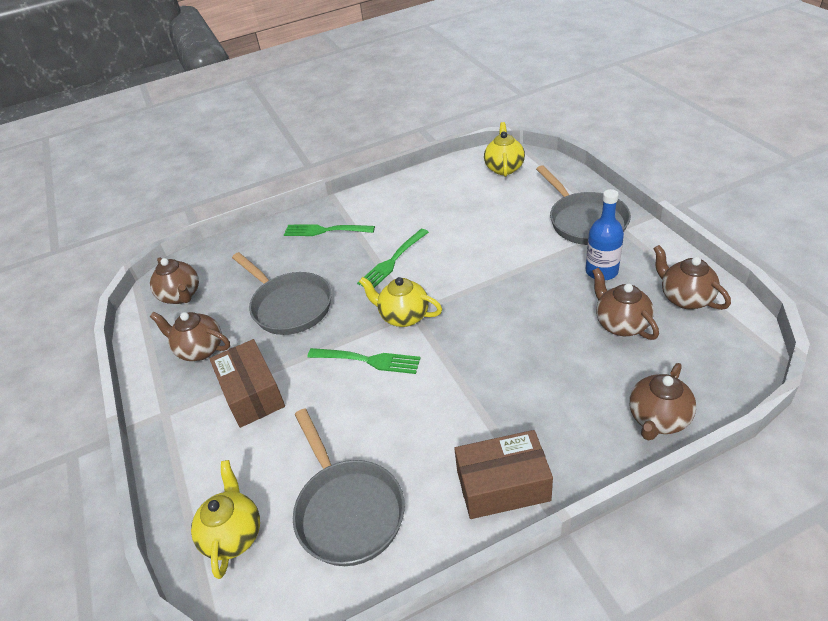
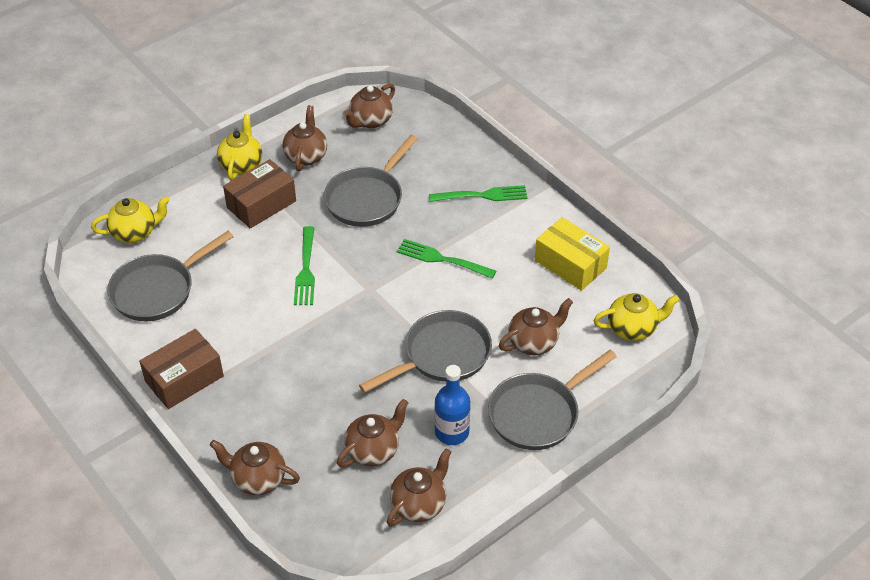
camera: 70 degrees right, 5 degrees up
green fork [284,225,375,236] -> green fork turned 90 degrees clockwise [429,185,528,202]
yellow teapot [359,277,442,327] -> yellow teapot moved to [217,114,262,180]
brown box [454,430,553,519] -> brown box turned 75 degrees clockwise [139,329,224,409]
none -> grey pan [359,310,492,393]
none -> brown teapot [499,298,573,355]
none -> yellow box [535,217,610,291]

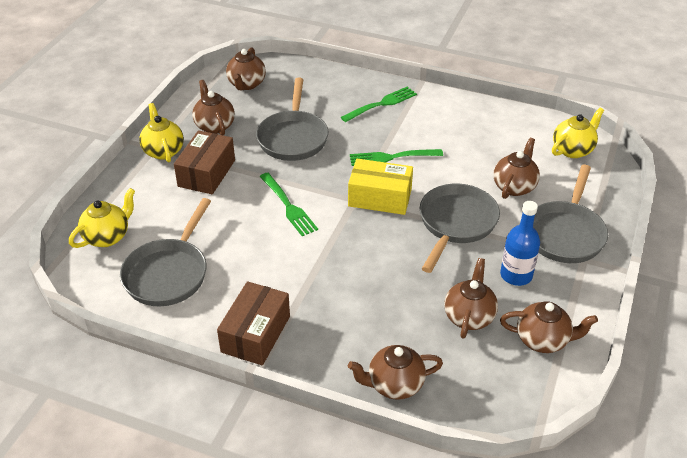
camera: 30 degrees left, 5 degrees down
brown teapot [387,449,451,527] -> brown teapot turned 90 degrees clockwise [500,301,598,353]
yellow box [535,217,610,291] -> yellow box moved to [348,159,413,215]

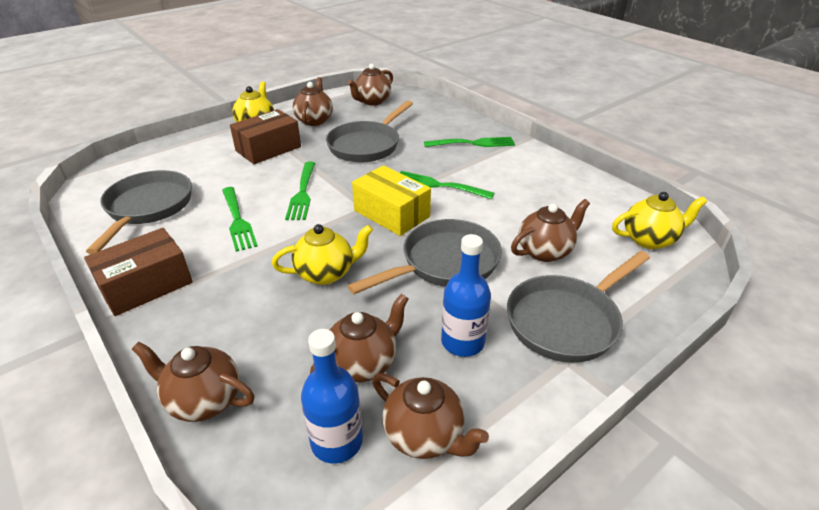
camera: 30 degrees right, 5 degrees down
yellow teapot [69,188,135,248] -> yellow teapot moved to [272,224,373,285]
grey pan [120,198,211,306] -> grey pan turned 135 degrees clockwise [86,170,192,254]
none -> green fork [222,187,258,252]
none -> blue bottle [301,329,363,464]

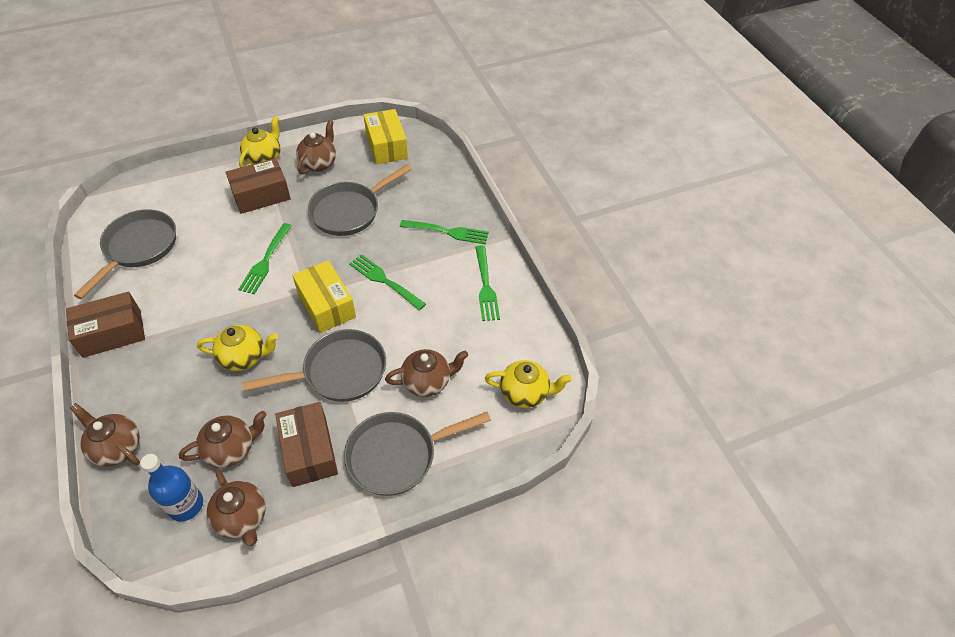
camera: 15 degrees right, 15 degrees up
green fork [222,187,258,252] -> green fork moved to [475,246,500,321]
brown teapot [347,64,393,105] -> yellow box [364,109,408,164]
blue bottle [441,234,491,357] -> brown box [275,402,338,487]

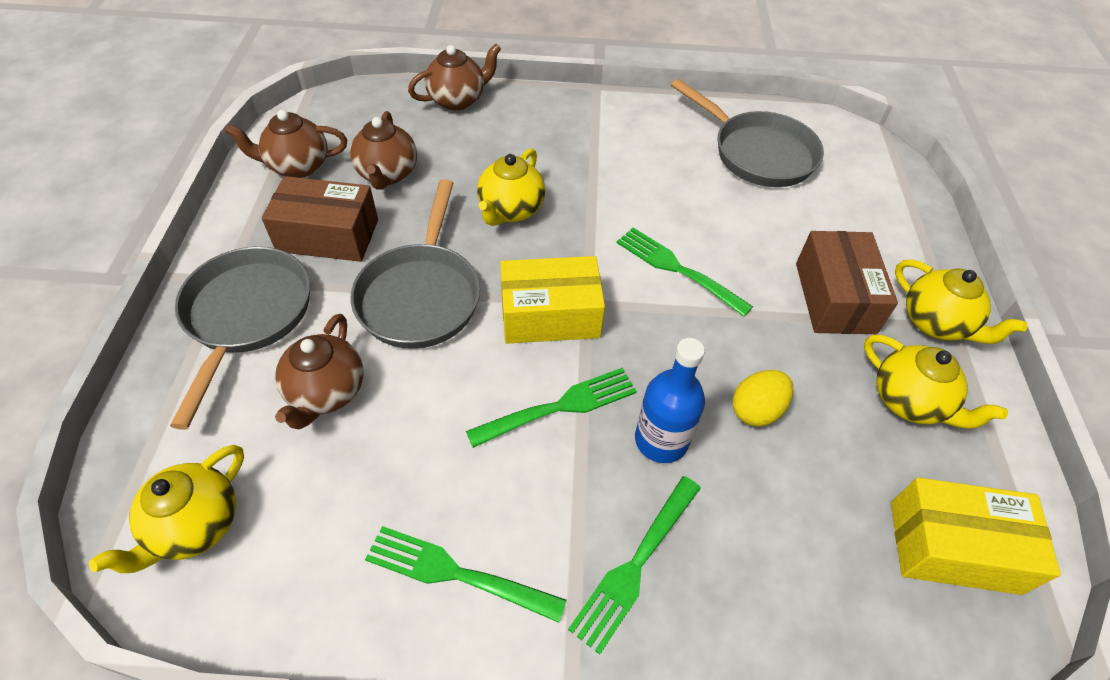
camera: 115 degrees right, 0 degrees up
brown box [66,292,145,358] -> none
blue bottle [140,454,203,521] -> blue bottle moved to [635,338,705,463]
brown teapot [296,120,336,175] -> yellow teapot [864,335,1008,429]
grey pan [308,164,412,236] -> yellow egg [733,370,793,427]

